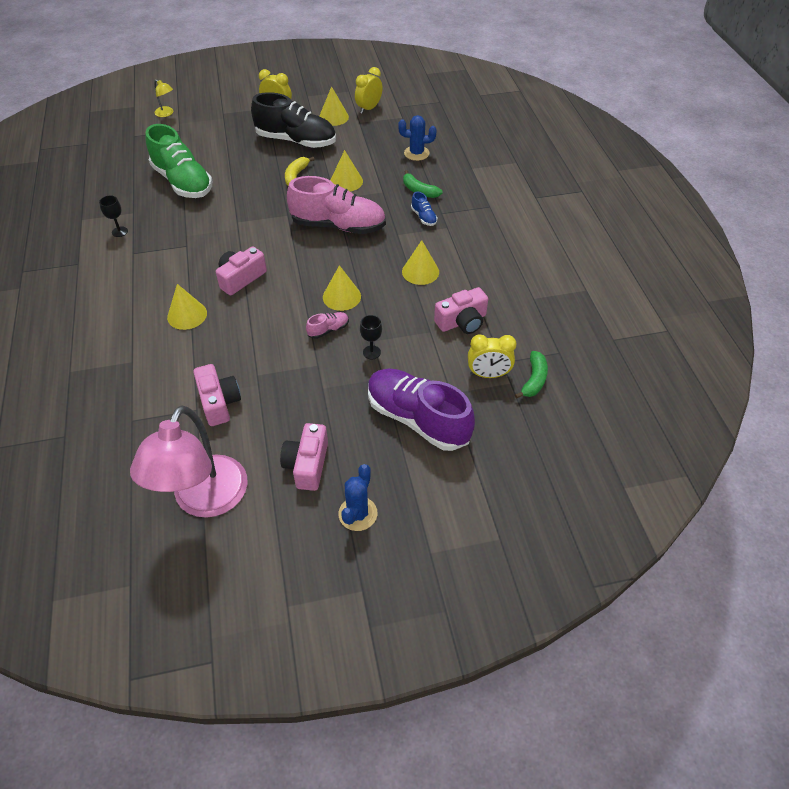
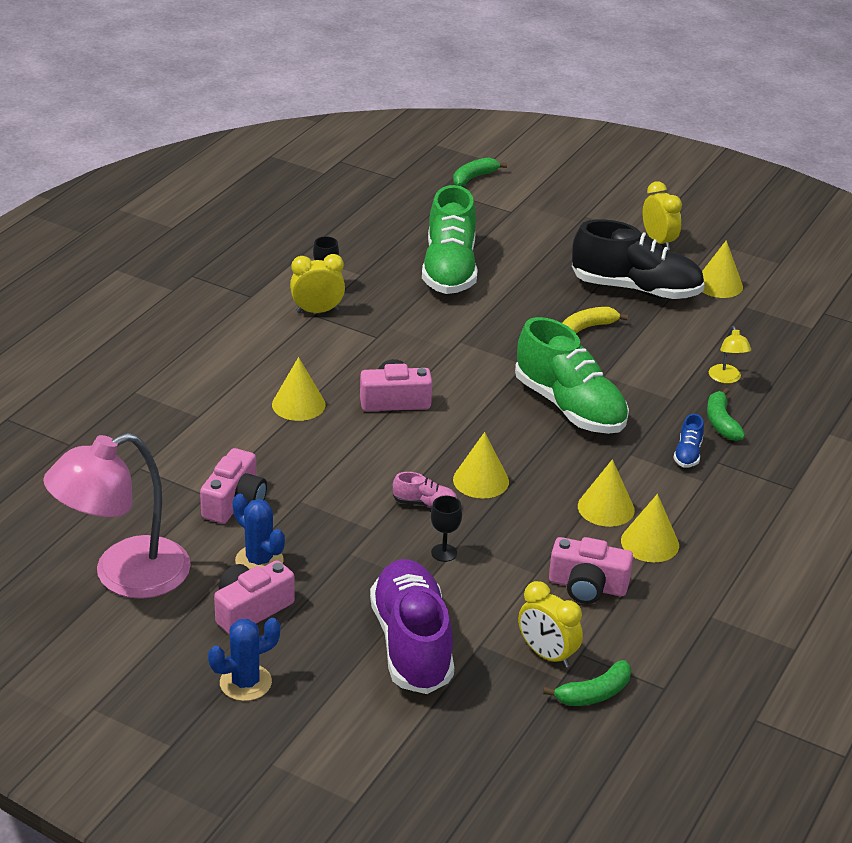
camera: 40 degrees right, 15 degrees down
yellow lamp [154,79,173,117] -> yellow lamp moved to [709,326,751,384]
black shoe [251,92,336,148] -> black shoe turned 45 degrees counterclockwise [572,219,705,299]
pink shoe [287,176,386,234] -> green shoe [515,317,629,434]
yellow cone [330,150,363,191] -> yellow cone moved to [621,494,679,562]
yellow clock [355,67,383,114] -> yellow clock moved to [290,254,345,313]
blue cactus [398,115,437,161] -> blue cactus moved to [232,494,285,569]
none -> green banana [453,158,507,187]

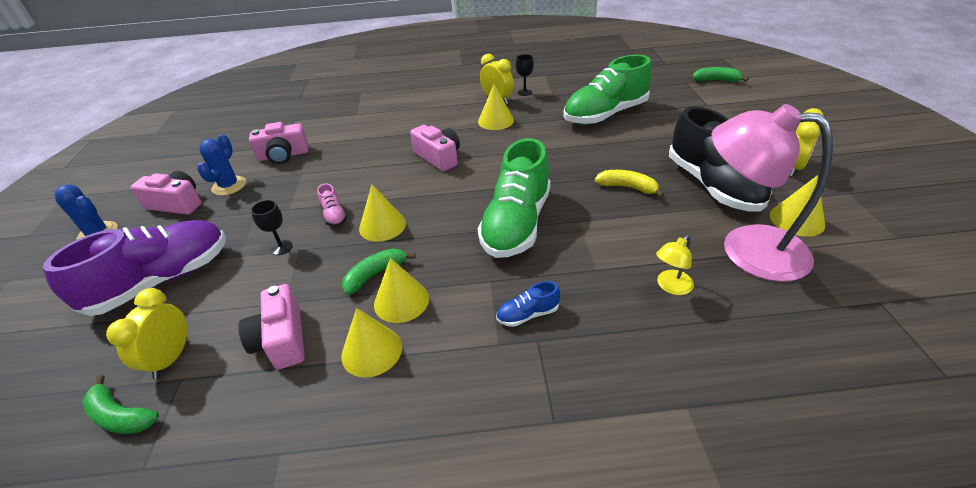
camera: 60 degrees right, 5 degrees up
pink lamp [43,433,191,599] -> pink lamp moved to [712,104,833,282]
yellow cone [272,357,326,421] -> yellow cone moved to [478,84,514,130]
green banana [707,388,745,441] -> green banana moved to [342,249,416,295]

